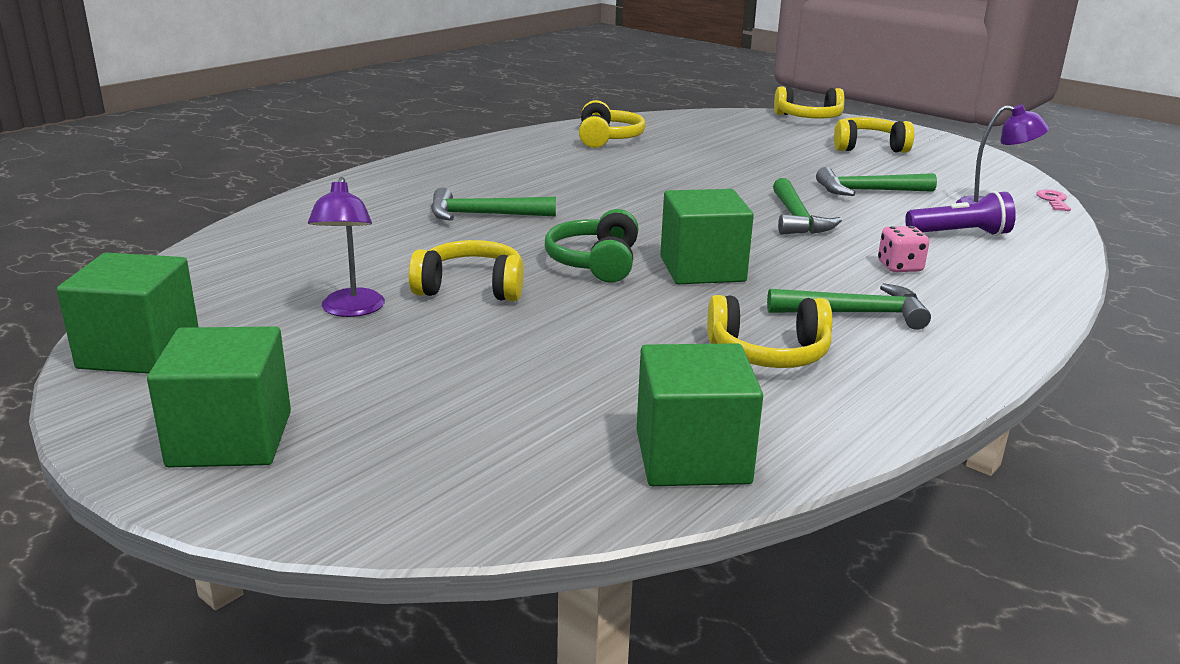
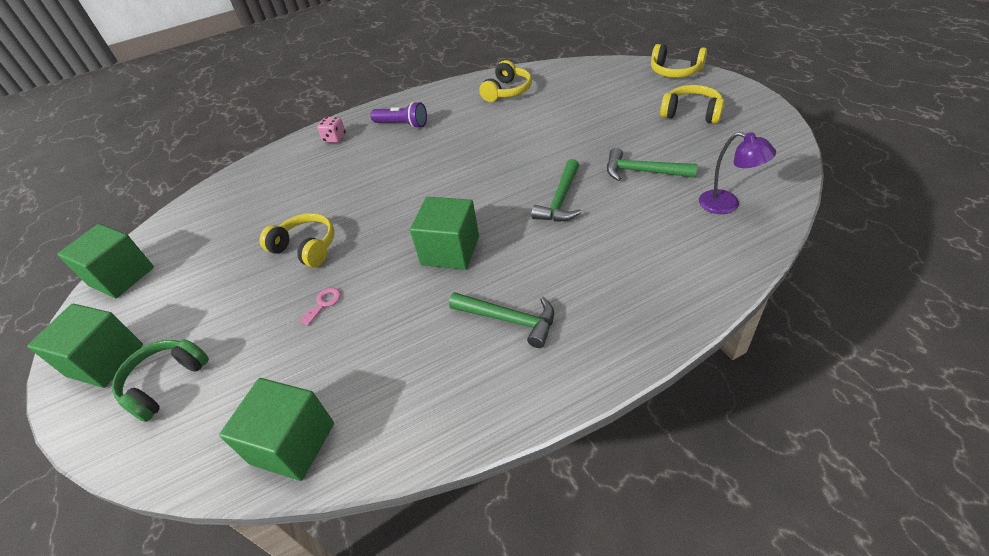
camera: 30 degrees right, 20 degrees up
purple lamp [308,177,385,317] -> none
green hammer [431,187,556,221] -> none
green headphones [545,209,639,283] -> green headphones moved to [112,339,209,422]
yellow headphones [707,295,832,368] -> none
pink dice [878,226,929,272] -> pink dice moved to [317,117,346,143]
purple flashlight [905,191,1016,236] -> purple flashlight moved to [370,102,427,128]
pink key [1036,190,1071,211] -> pink key moved to [299,287,341,326]

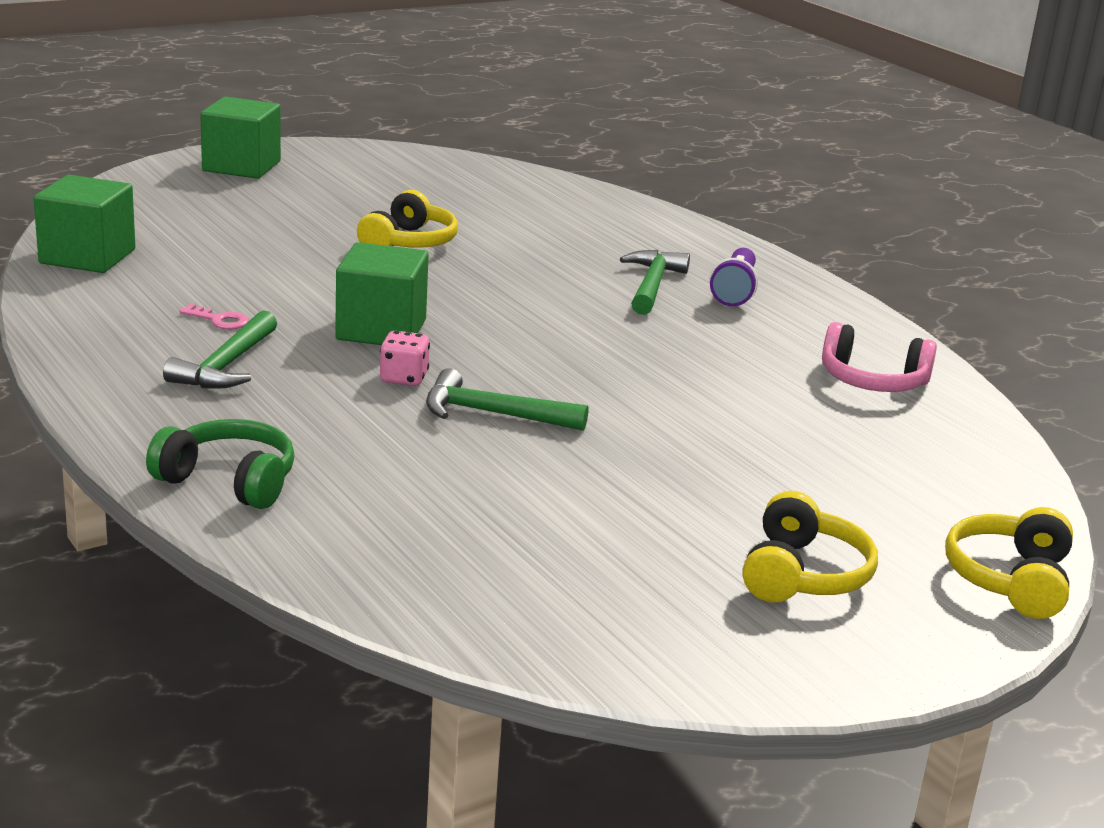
camera: 75 degrees right, 20 degrees down
green cube [57,224,154,298] -> none
green headphones [112,339,209,422] -> green headphones moved to [146,419,295,509]
pink key [299,287,341,326] -> pink key moved to [180,304,249,330]
pink dice [317,117,346,143] -> pink dice moved to [380,331,430,386]
yellow headphones [479,60,532,102] -> pink headphones [822,322,937,392]
green hammer [607,148,697,181] -> green hammer moved to [620,250,690,315]
purple lamp [699,132,776,214] -> none

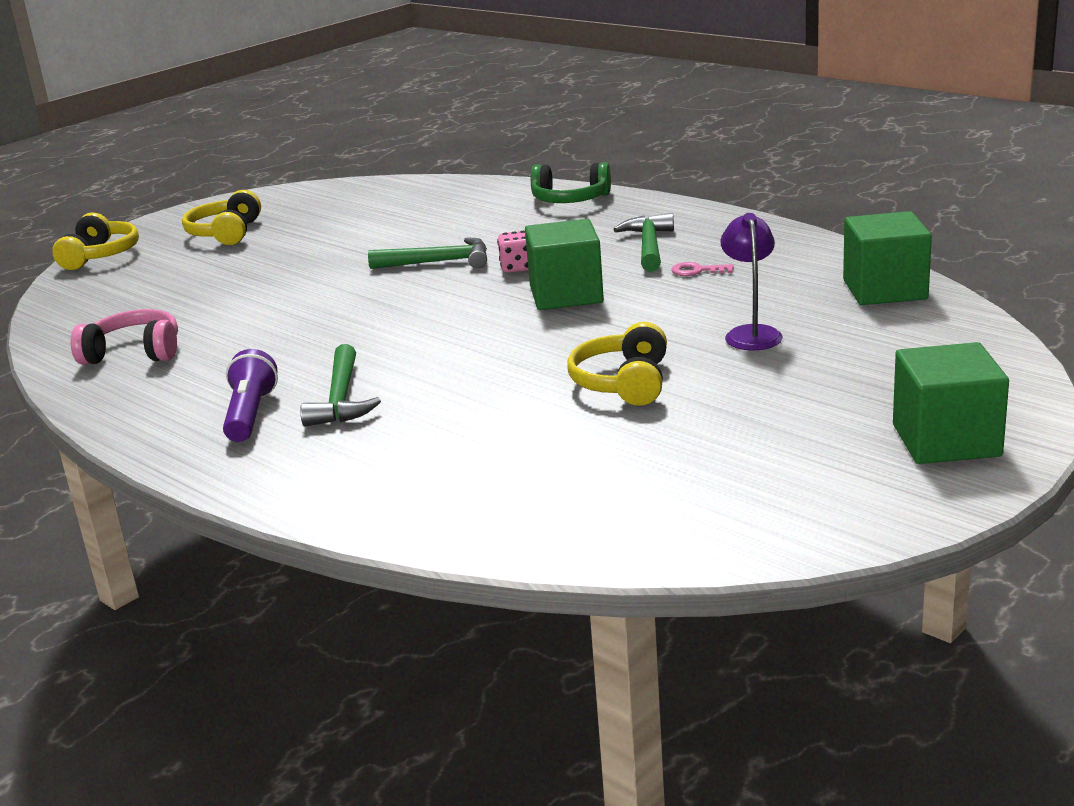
camera: 170 degrees right, 0 degrees up
none -> purple lamp [721,213,783,351]

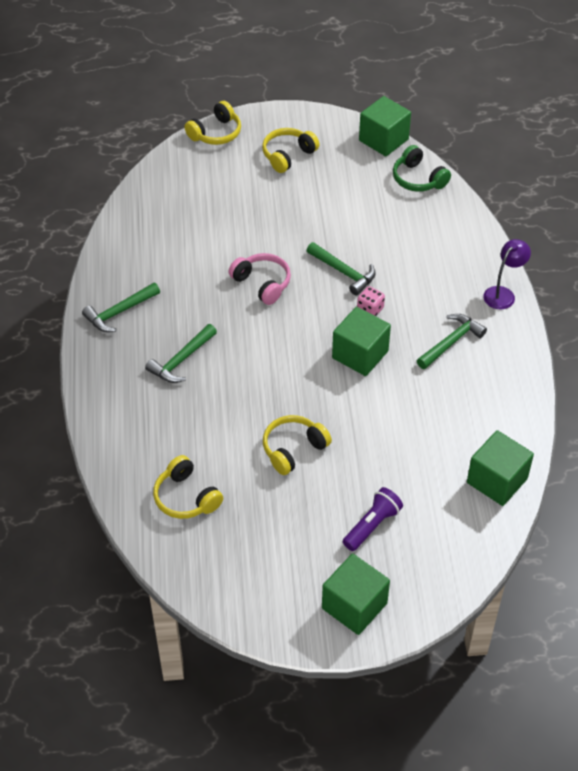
camera: 40 degrees right, 25 degrees up
pink headphones [71,309,178,365] -> pink headphones moved to [229,253,291,305]
purple flashlight [223,349,278,442] -> purple flashlight moved to [343,487,403,551]
green headphones [531,162,611,203] -> green headphones moved to [393,145,451,192]
pink key [671,262,734,276] -> none
purple lamp [721,213,783,351] -> purple lamp moved to [483,239,531,309]
none -> green hammer [82,283,160,332]
none -> yellow headphones [153,455,223,519]
none -> green cube [359,96,411,156]

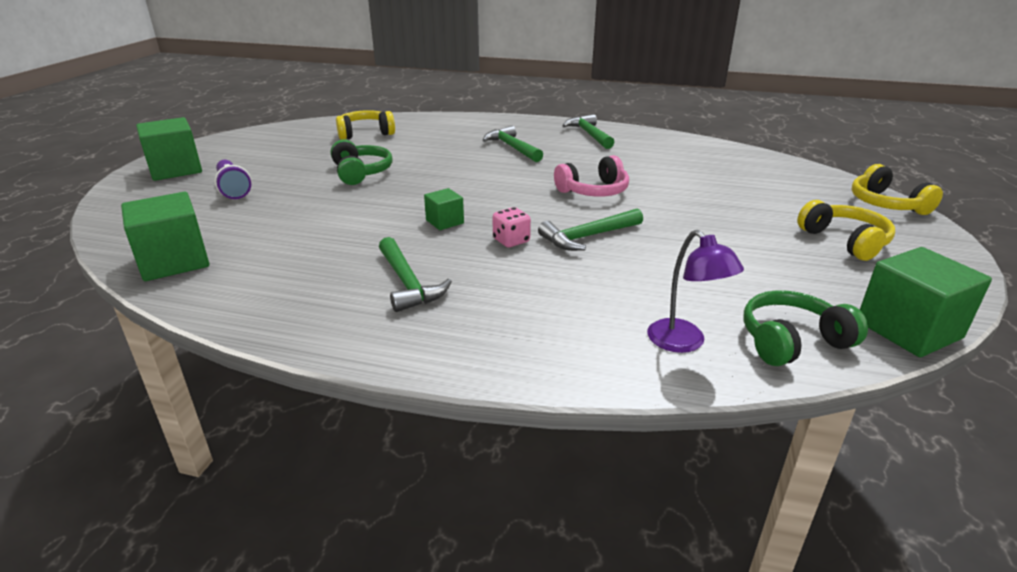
camera: 110 degrees right, 20 degrees down
yellow headphones [263,415,332,475] -> green headphones [331,140,393,185]
green cube [332,307,391,376] -> green cube [424,188,464,230], size x0.54
purple lamp [483,239,531,309] -> purple lamp moved to [647,230,744,353]

